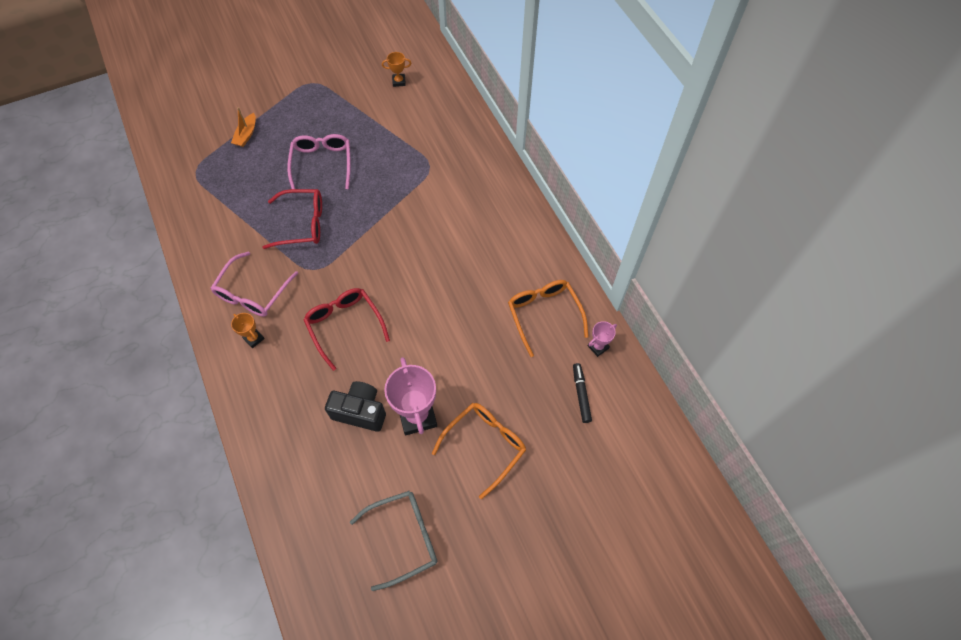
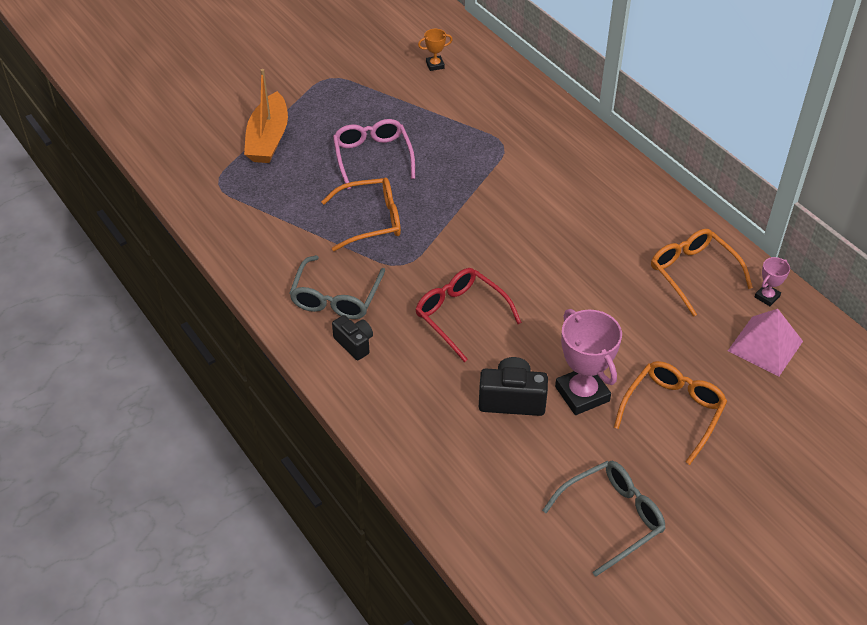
camera: 10 degrees left, 15 degrees down
pink glasses [211,251,298,317] -> grey glasses [289,255,385,319]
orange boat [231,107,256,147] -> orange boat [244,69,288,163], size x1.89
orange trophy [231,313,265,348] -> black camera [332,315,373,360]
red glasses [262,189,322,249] -> orange glasses [321,178,401,251]
black marker [573,363,592,423] -> pink pyramid [728,309,803,376]

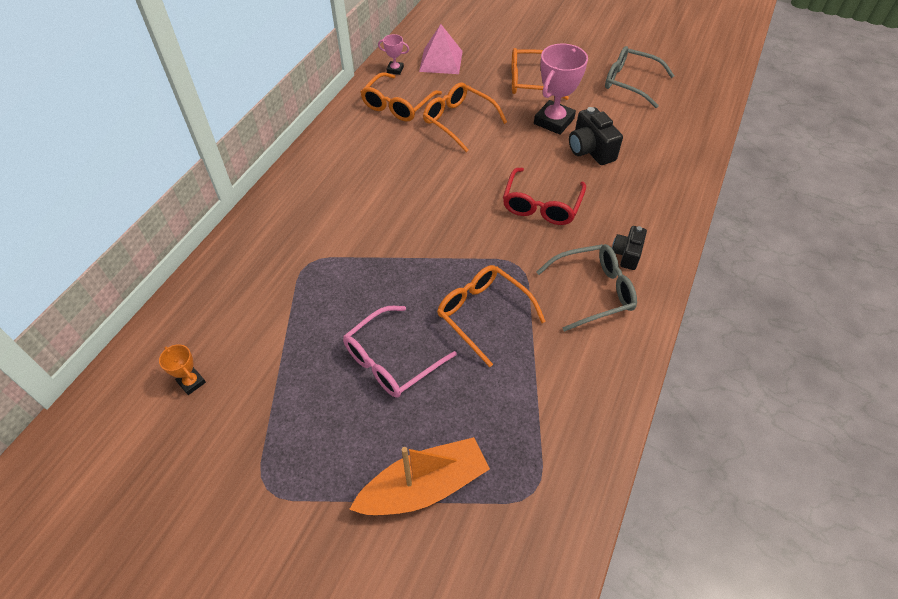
camera: 120 degrees left, 5 degrees up
none -> orange glasses [423,82,507,152]

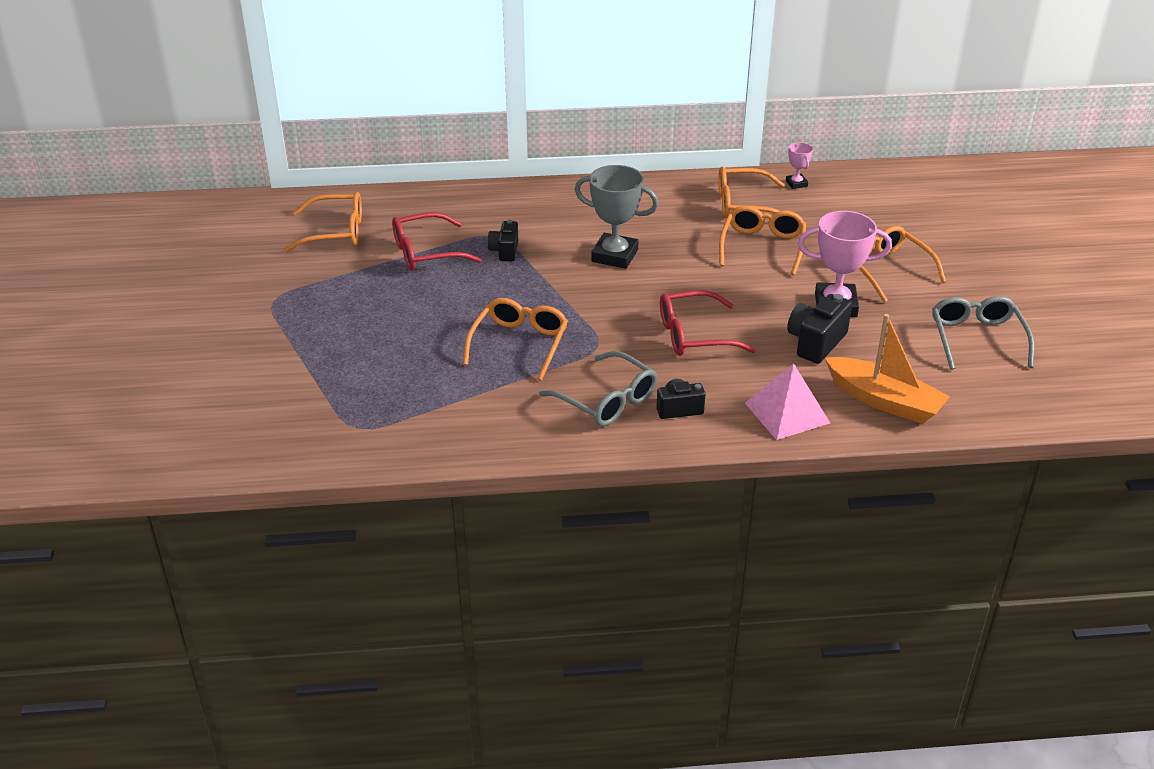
camera: 60 degrees right, 15 degrees down
orange trophy [159,344,206,395] -> orange glasses [284,192,362,252]
pink glasses [343,306,457,398] -> none
orange boat [349,437,490,515] -> orange boat moved to [825,314,950,424]
pink pyramid [419,24,463,74] -> pink pyramid moved to [745,363,830,440]
none -> red glasses [392,212,482,271]
none -> black camera [487,220,518,261]
none -> grey trophy [575,165,659,269]

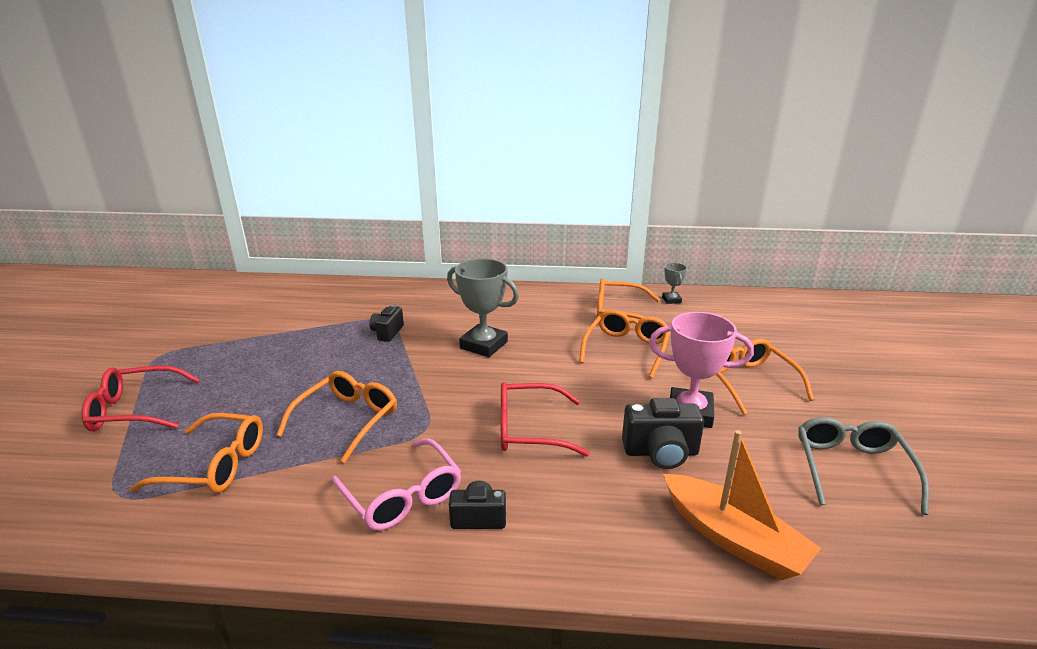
camera: 10 degrees right, 10 degrees down
orange glasses [284,192,362,252] -> orange glasses moved to [130,413,263,493]
red glasses [392,212,482,271] -> red glasses moved to [81,365,200,431]
grey glasses [539,351,657,427] -> pink glasses [332,438,461,531]
pink pyramid [745,363,830,440] -> none
pink trophy [786,142,813,189] -> grey trophy [662,263,687,304]
black camera [787,294,852,364] -> black camera turned 135 degrees counterclockwise [622,398,704,469]

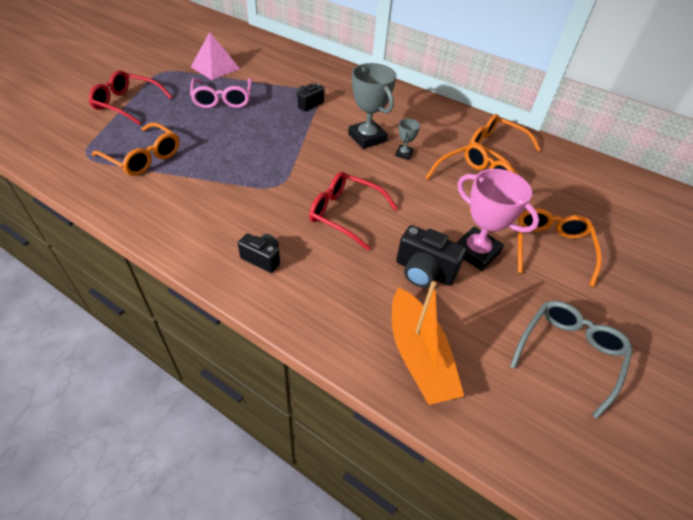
camera: 25 degrees right, 20 degrees up
orange glasses [276,371,397,463] -> none
pink glasses [332,438,461,531] -> pink glasses moved to [190,78,252,108]
grey trophy [662,263,687,304] -> grey trophy moved to [395,118,420,160]
none -> pink pyramid [191,32,240,80]

